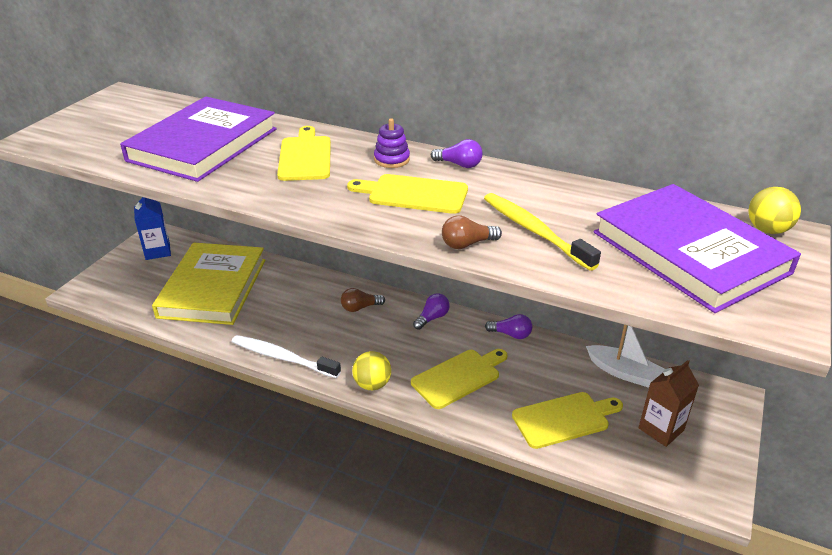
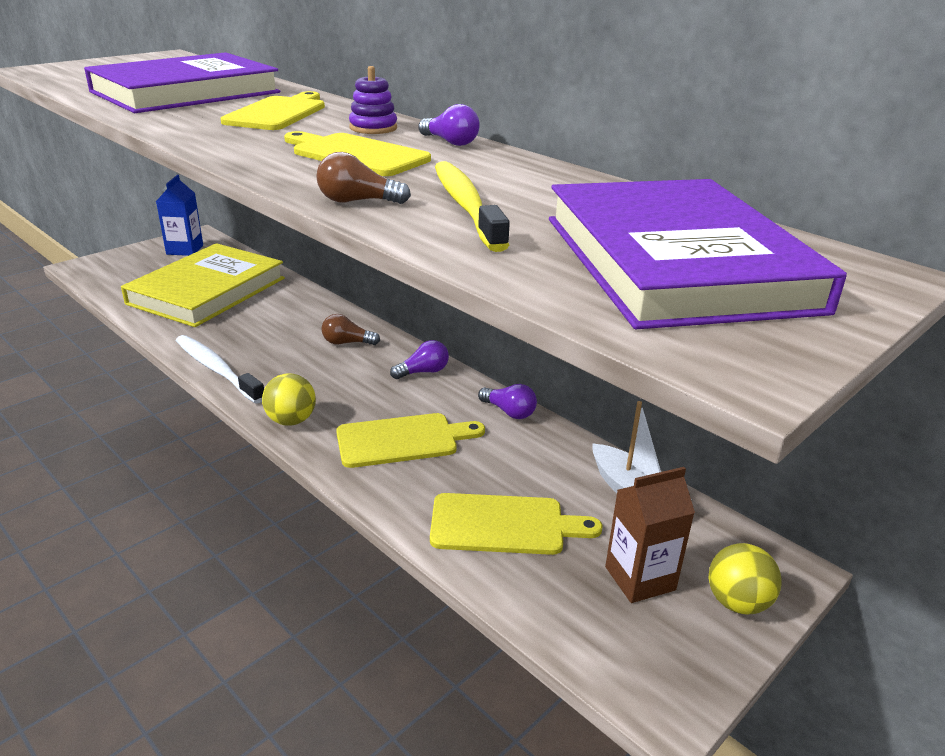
camera: 20 degrees right, 5 degrees down
yellow ball [748,187,801,234] -> yellow ball moved to [709,543,782,614]

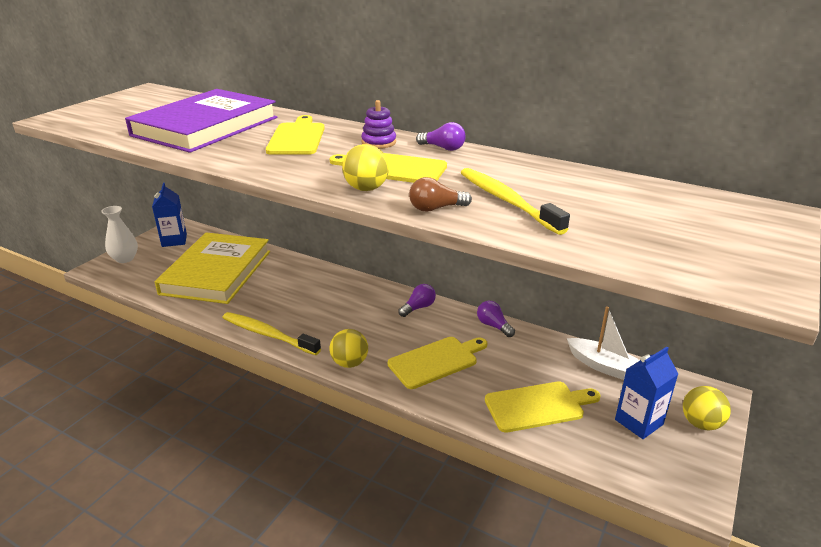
camera: 15 degrees left, 0 degrees up
white toothbrush [176,335,264,403] -> yellow toothbrush [223,312,321,355]
brown light bulb [322,314,380,345] -> none
purple light bulb [478,384,537,419] -> purple light bulb turned 150 degrees counterclockwise [477,301,515,337]
purple book [549,179,847,329] -> none
brown carton [605,467,695,603] -> blue carton [615,347,678,439]
none -> white vase [101,206,138,263]
none -> yellow ball [342,144,389,191]

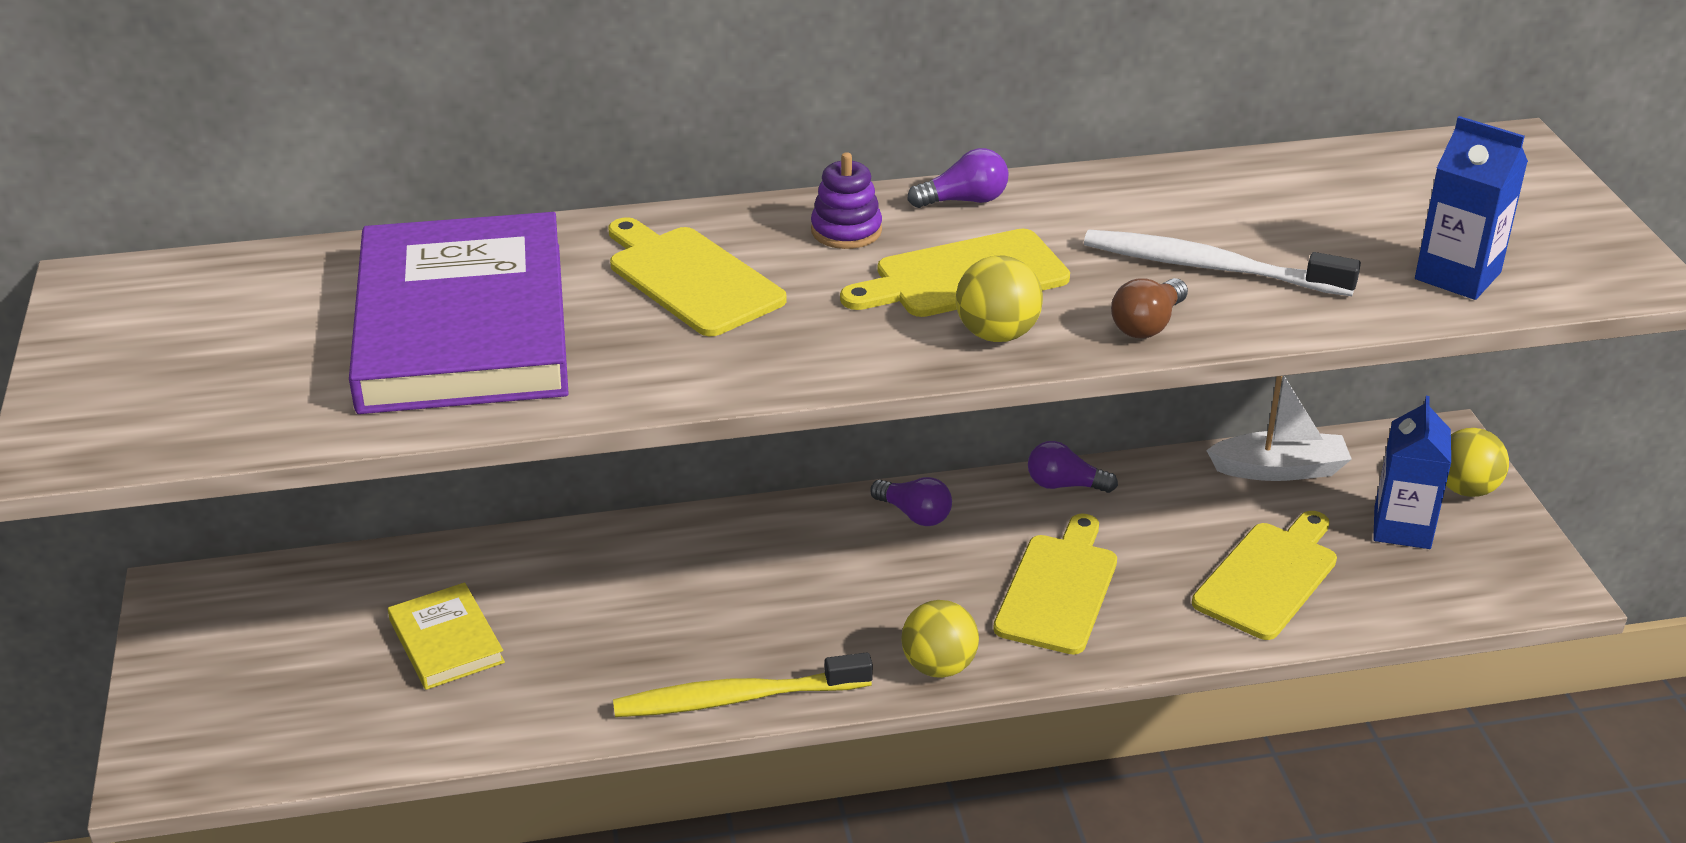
camera: 40 degrees left, 5 degrees up
white vase [101,206,138,263] -> none
blue carton [152,183,187,247] -> blue carton moved to [1415,116,1528,300]
yellow book [155,232,270,304] -> yellow book [388,583,505,690], size x0.47
purple light bulb [398,284,436,317] -> purple light bulb turned 120 degrees clockwise [870,477,952,526]
yellow toothbrush [461,168,570,235] -> white toothbrush [1084,230,1361,296]

